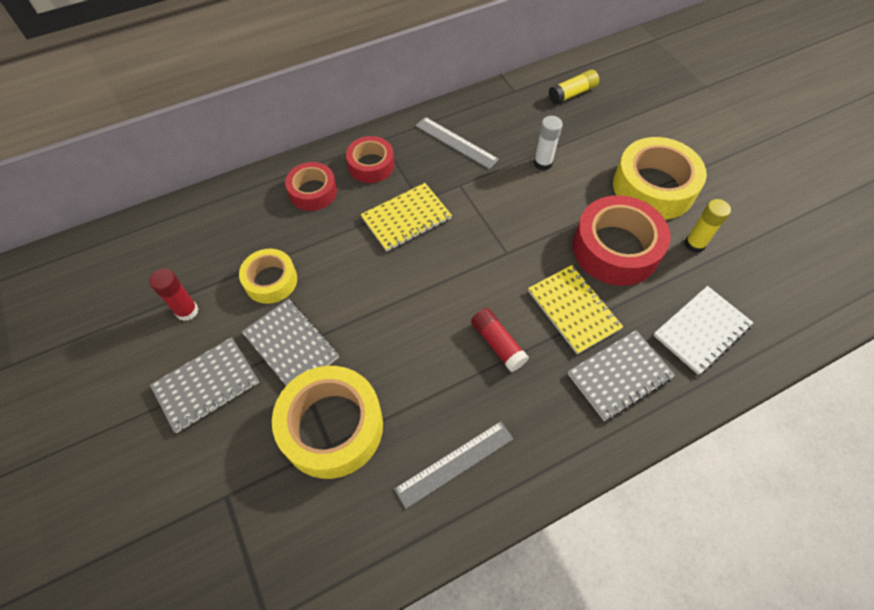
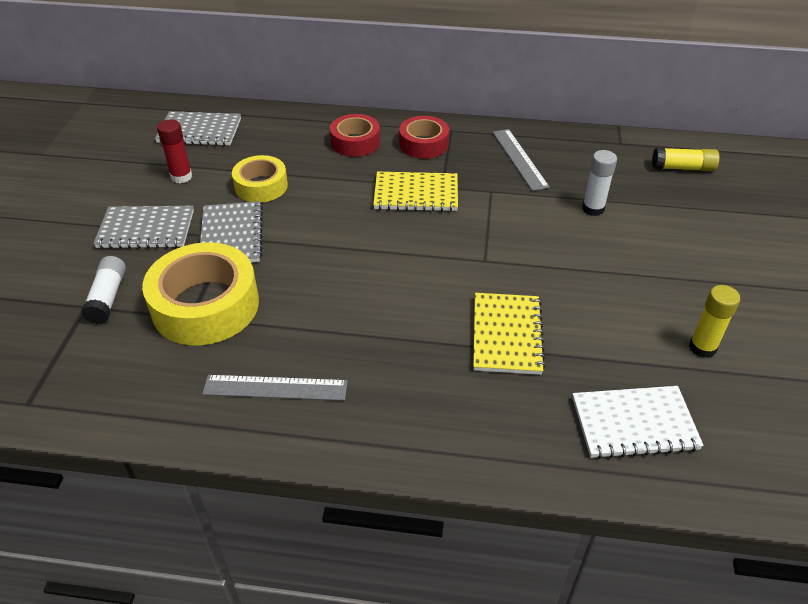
camera: 35 degrees right, 15 degrees down
red glue stick [471,308,529,372] -> none
grey notebook [568,330,675,421] -> grey notebook moved to [155,111,241,146]
red tape [573,195,671,286] -> none
yellow tape [613,137,707,220] -> none
none -> white glue stick [81,256,126,324]

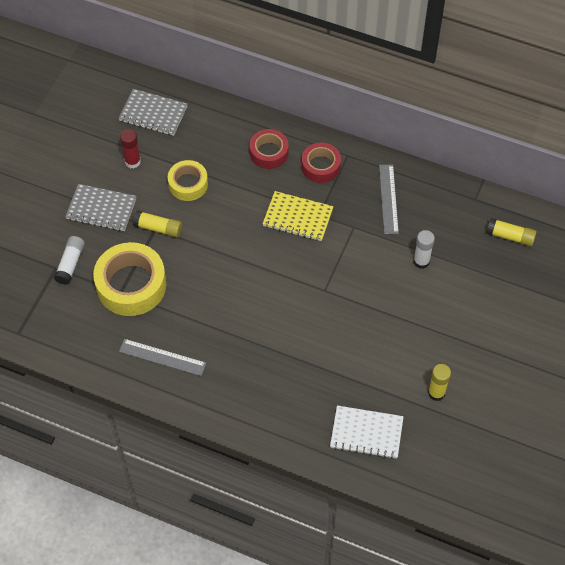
camera: 15 degrees right, 15 degrees up
grey notebook [200,201,263,262] -> yellow glue stick [132,210,182,238]
yellow notebook [473,293,546,375] -> none

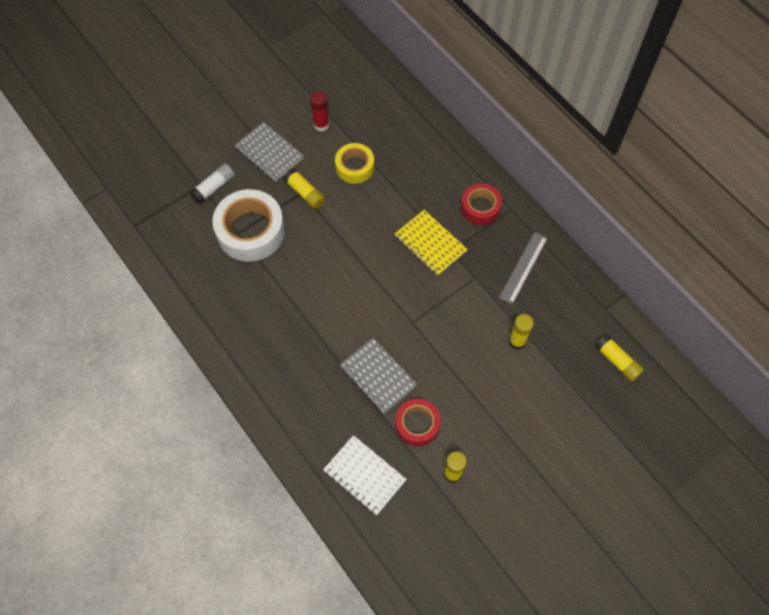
camera: 30 degrees right, 5 degrees up
yellow tape [93,242,166,316] -> white tape [212,189,285,262]
grey notebook [118,89,188,136] -> grey notebook moved to [340,338,417,413]
grey ruler [119,339,206,376] -> none
red tape [250,129,289,169] -> red tape moved to [395,399,440,446]
white glue stick [413,230,435,269] -> yellow glue stick [509,314,534,350]

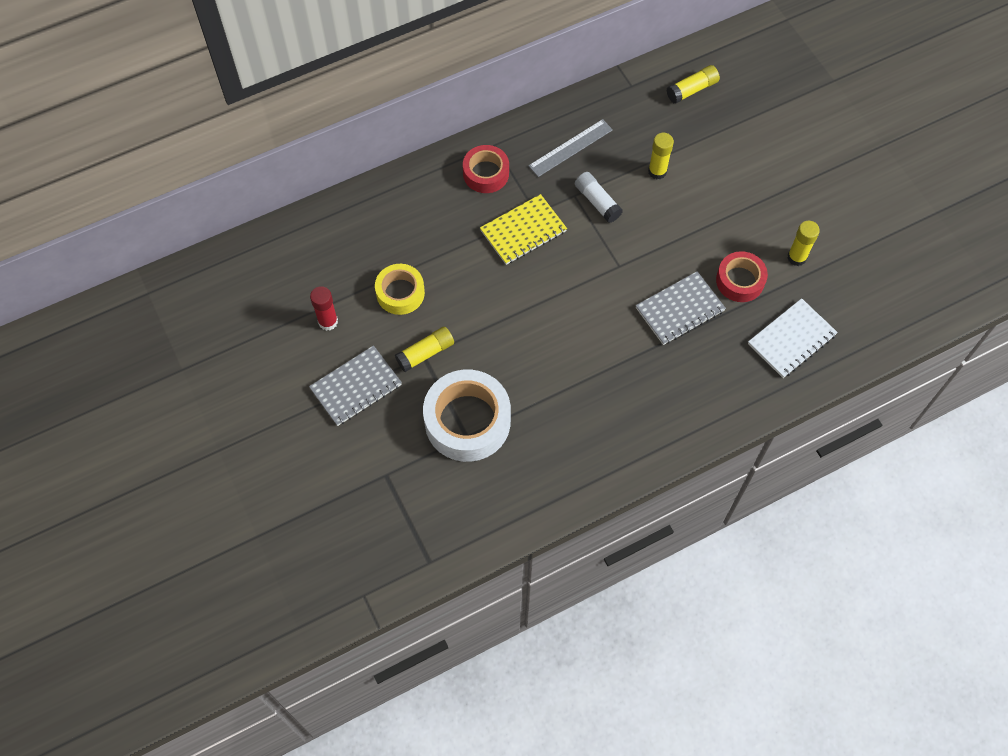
camera: 80 degrees left, 0 degrees up
white glue stick [190,164,235,204] -> white glue stick moved to [575,172,623,223]
grey ruler [499,232,548,304] -> grey ruler turned 75 degrees counterclockwise [528,119,613,177]

